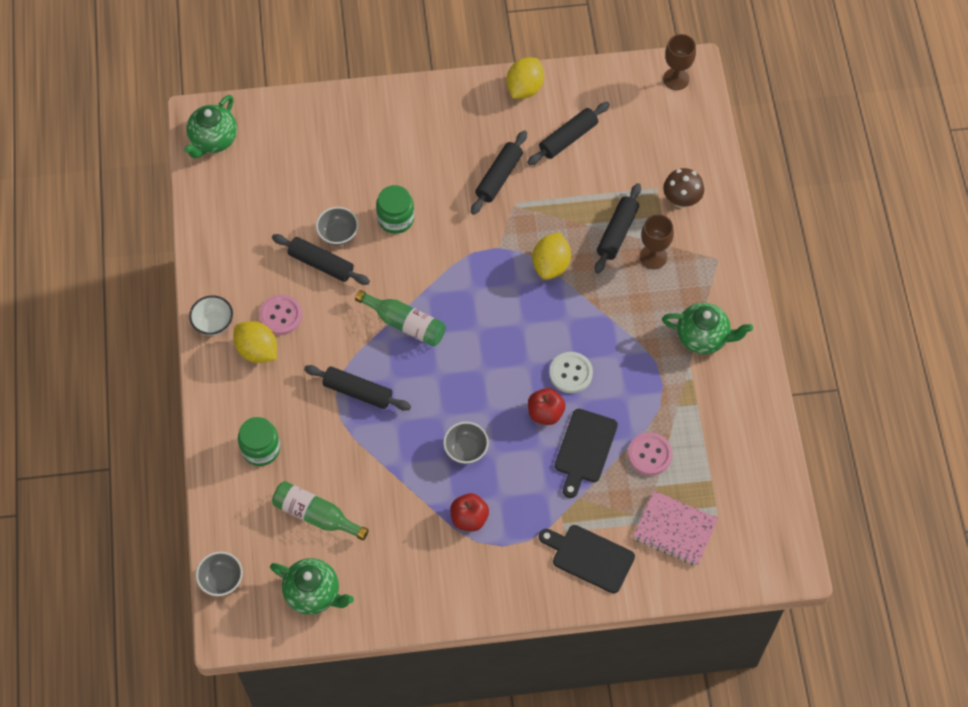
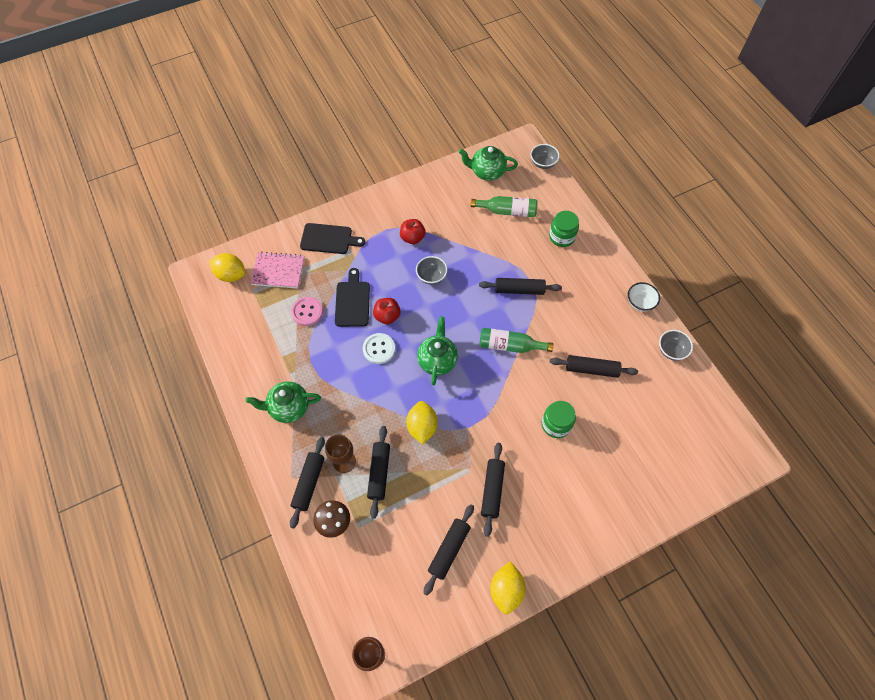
camera: 160 degrees right, 0 degrees up
green teapot [184,95,237,159] -> green teapot moved to [417,316,458,385]
yellow lemon [234,321,277,363] -> yellow lemon moved to [209,253,246,282]
pink button [259,295,302,335] -> none
grey bowl [316,207,359,245] -> grey bowl moved to [659,330,693,361]
none -> black rolling pin [290,437,325,529]

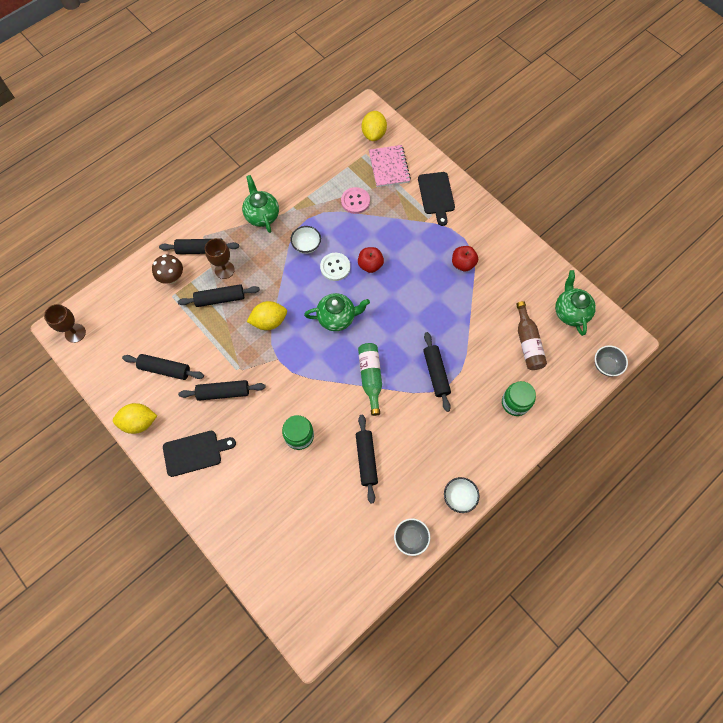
camera: 75 degrees right, 5 degrees up
black cutting board [335,268,370,327] -> black cutting board moved to [163,431,236,477]
grey bowl [416,256,447,285] -> none
green bottle [471,196,538,217] -> brown bottle [516,301,547,370]
none -> white bowl [290,226,321,254]

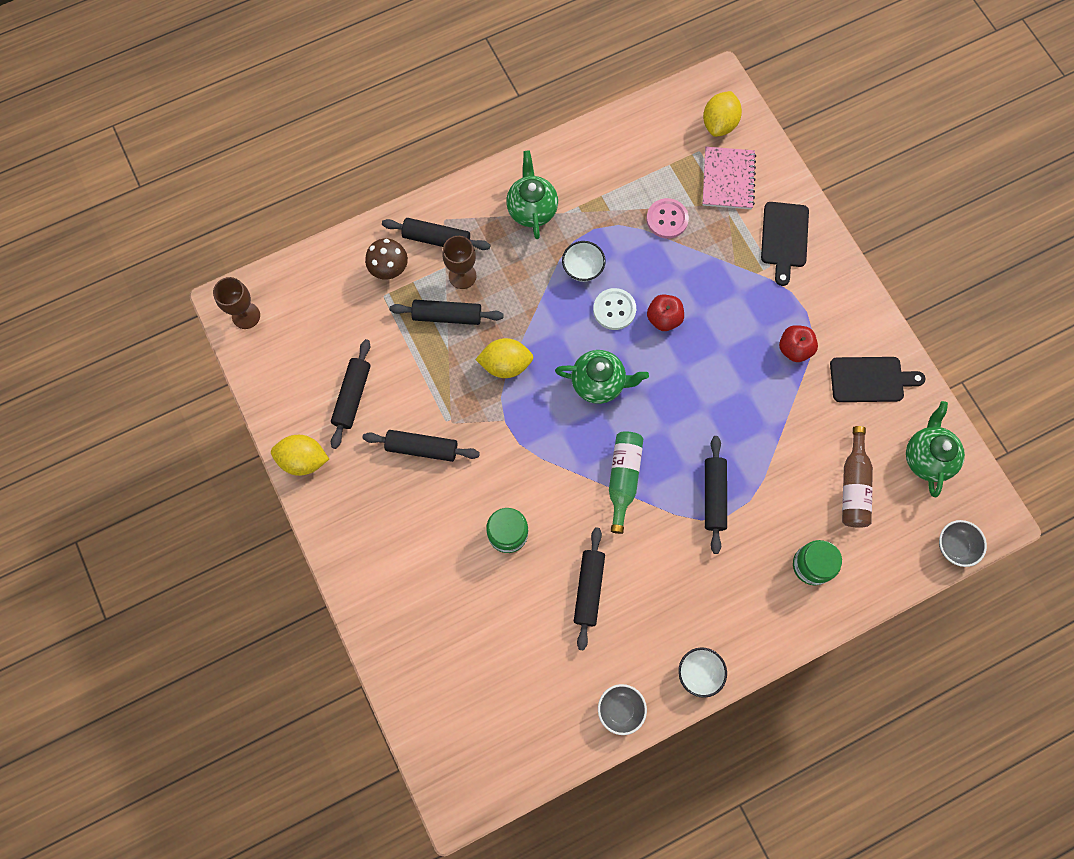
camera: 15 degrees right, 5 degrees up
black rolling pin [122,354,204,380] -> black rolling pin turned 75 degrees clockwise [331,339,371,449]
black cutting board [163,431,236,477] -> black cutting board moved to [830,357,925,402]

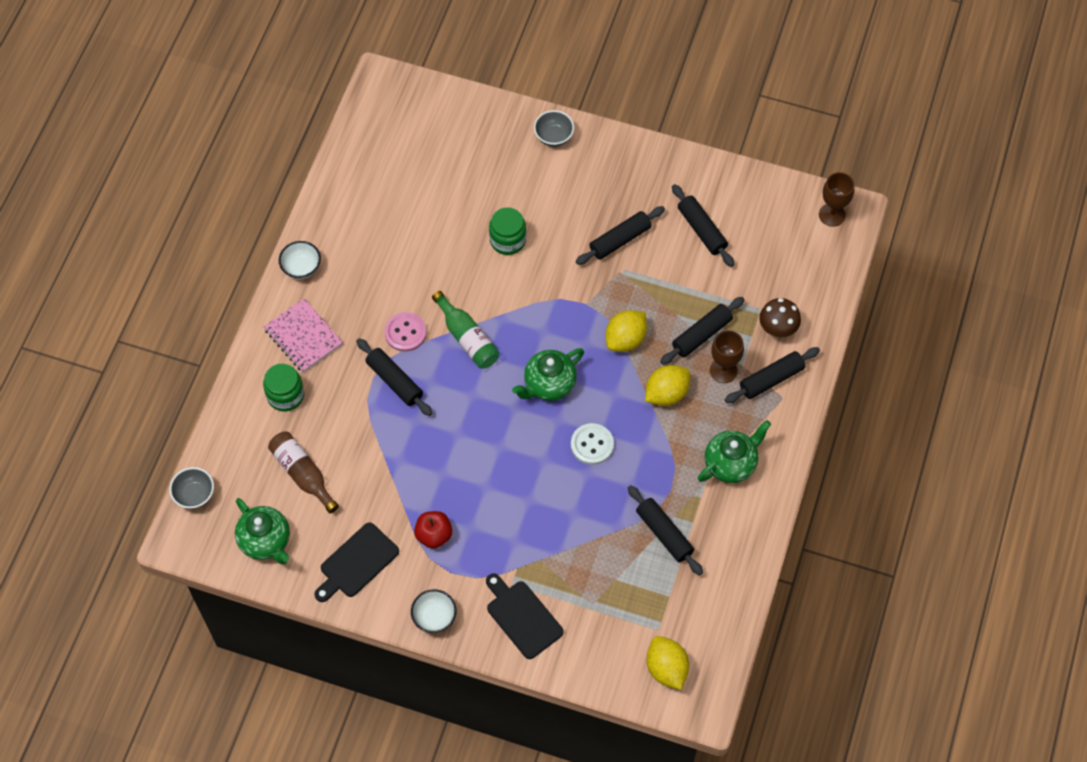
camera: 135 degrees right, 10 degrees down
yellow lemon [271,435,329,476] -> yellow lemon moved to [645,365,690,406]
green teapot [506,151,558,239] -> green teapot turned 75 degrees counterclockwise [698,420,771,483]
white bowl [562,241,606,282] -> white bowl moved to [411,589,457,633]
black rolling pin [574,527,605,651] -> black rolling pin moved to [628,485,703,575]
grey bowl [598,684,647,735] -> grey bowl moved to [534,110,574,147]
pink button [646,198,689,239] -> pink button moved to [384,312,427,352]
red apple [647,294,684,331] -> none
pink notebook [702,147,756,209] -> pink notebook moved to [264,298,343,373]

